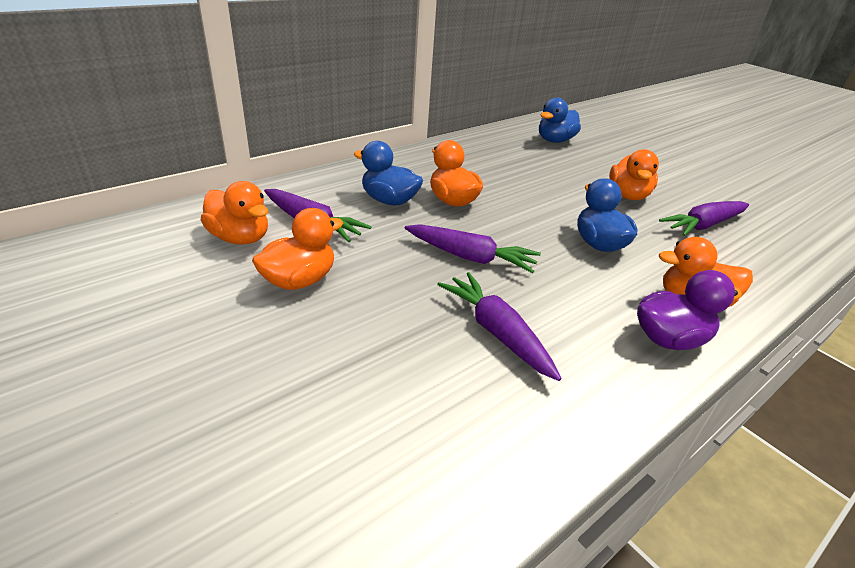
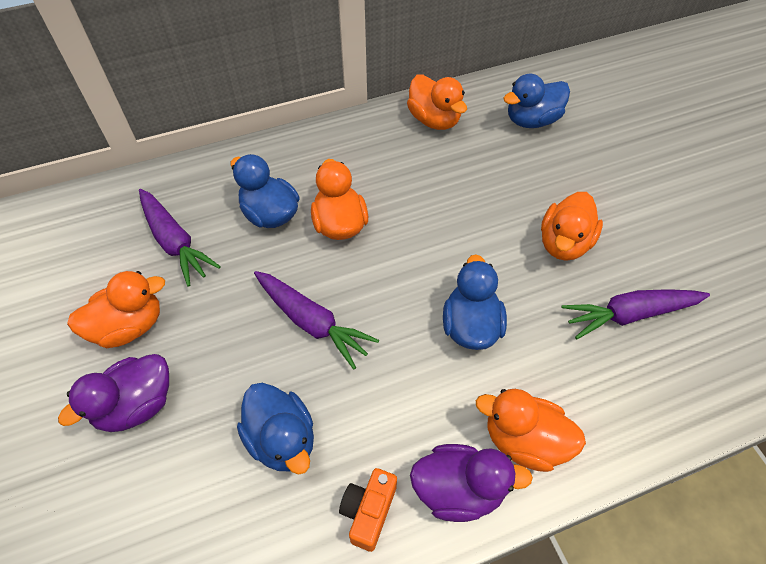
camera: 20 degrees right, 20 degrees up
orange duck [201,181,268,245] -> orange duck moved to [407,75,467,130]
purple carrot [437,272,561,381] -> blue duck [237,383,314,475]
none -> purple duck [58,354,169,432]
none -> orange camera [339,468,397,552]

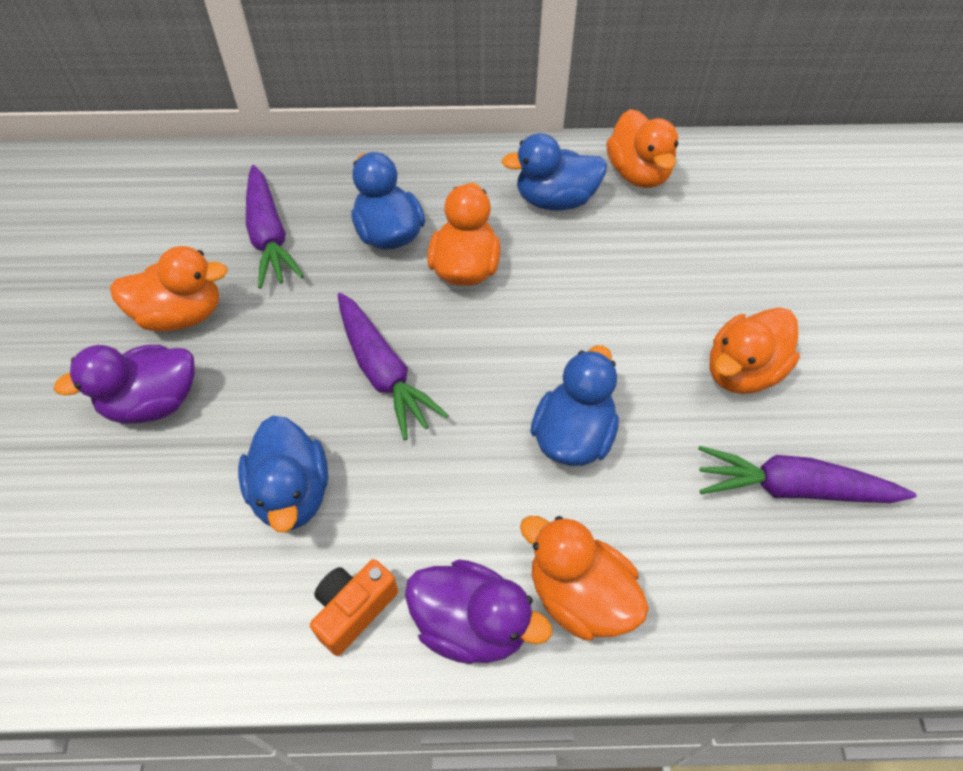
camera: 20 degrees right, 0 degrees up
blue duck [503,74,570,128] -> blue duck moved to [502,133,607,210]

